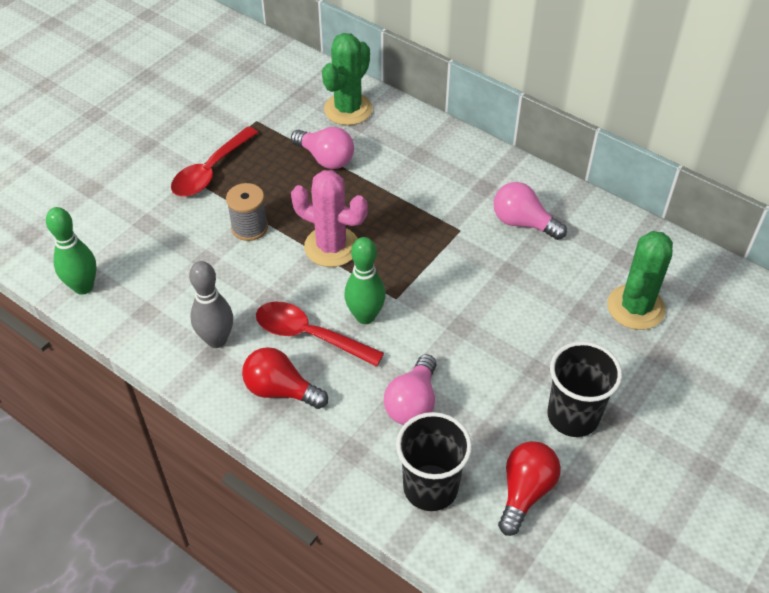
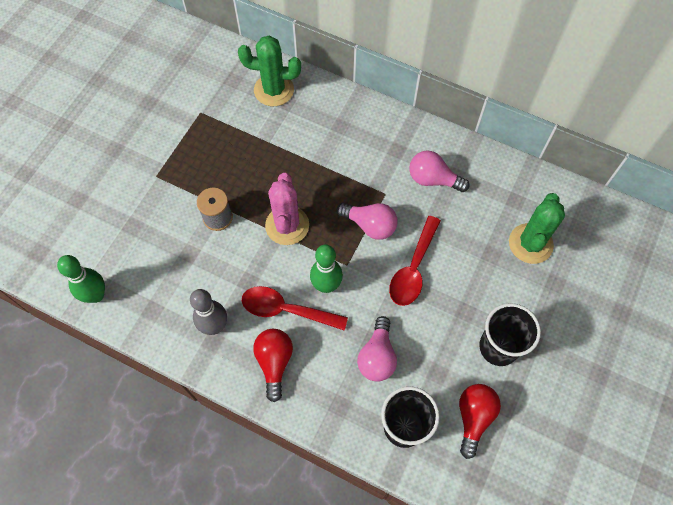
camera: 10 degrees left, 15 degrees up
red spoon [171,126,258,197] -> red spoon moved to [389,216,441,306]
red light bulb [242,347,328,409] -> red light bulb turned 75 degrees clockwise [253,329,293,402]
pink light bulb [291,127,354,169] -> pink light bulb moved to [337,203,398,240]
pink cactus [291,170,368,267] -> pink cactus turned 75 degrees clockwise [265,173,309,245]
green cactus [322,33,373,125] -> green cactus turned 75 degrees clockwise [238,36,301,106]

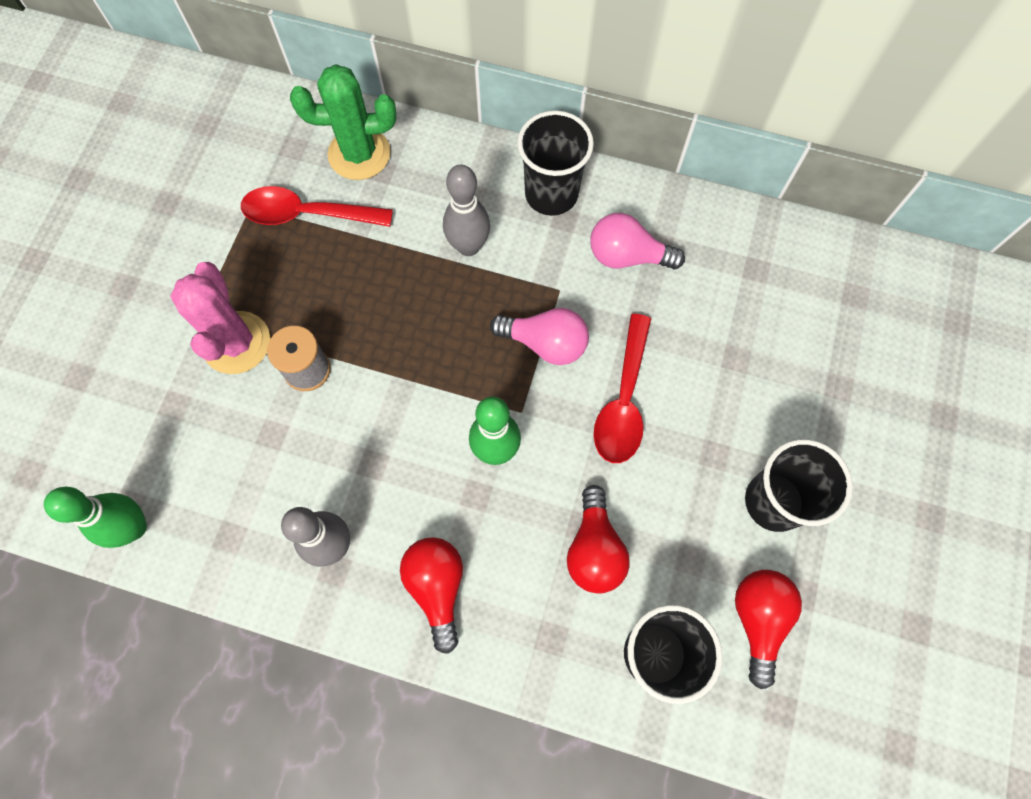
camera: 10 degrees left, 5 degrees up
red spoon [242,286,348,331] -> red spoon moved to [241,186,393,227]
pink cactus [265,173,309,245] -> pink cactus moved to [170,262,270,374]
pink light bulb [357,316,397,382] -> red light bulb [567,485,630,594]
green cactus [509,193,565,264] -> none
none -> grey bowling pin [443,165,490,256]
none -> black cup [517,110,594,216]

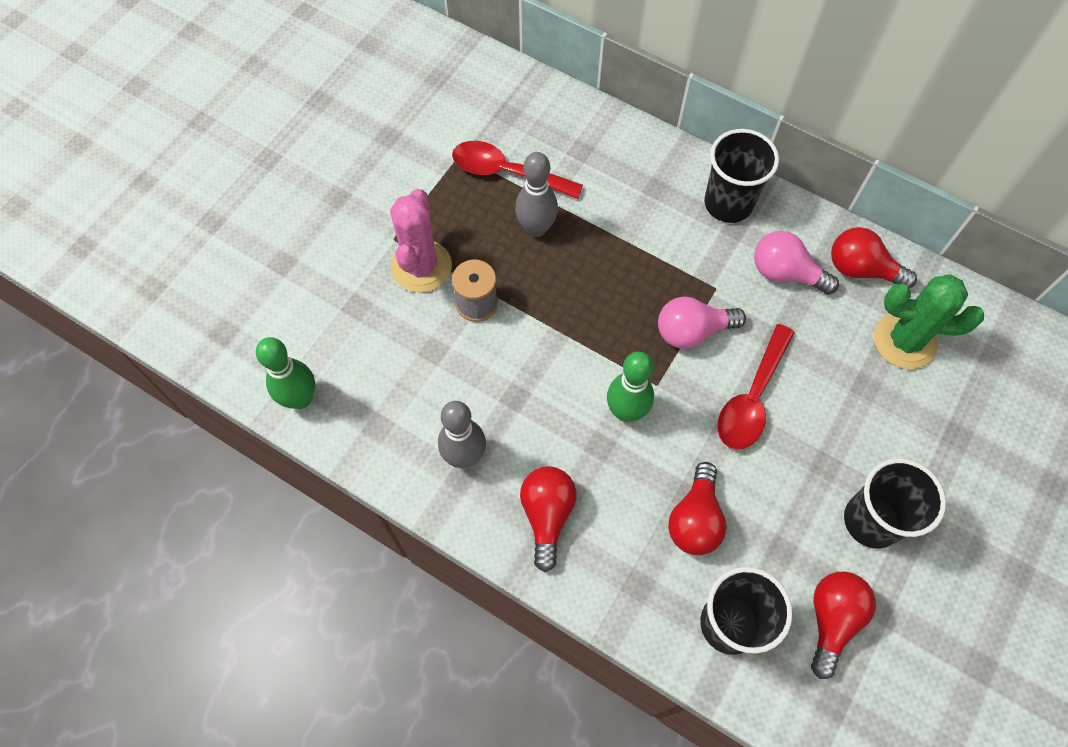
camera: 15 degrees right, 5 degrees down
green cactus [290,64,396,180] -> green cactus moved to [874,274,984,369]
grey bowling pin [443,165,490,256] -> grey bowling pin moved to [515,152,558,237]
pink light bulb [490,308,589,365] -> pink light bulb turned 135 degrees clockwise [658,297,746,349]
none -> red light bulb [831,227,917,288]

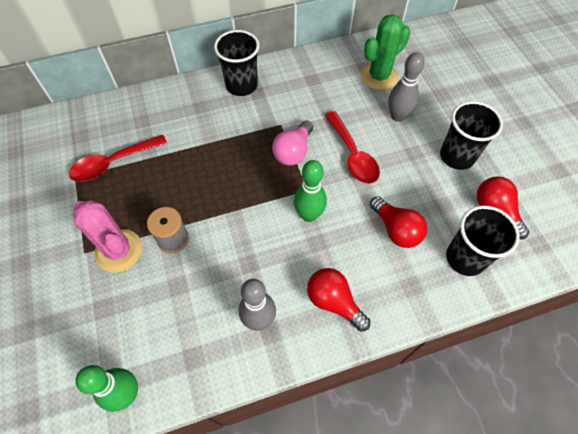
camera: 50 degrees left, 5 degrees down
grey bowling pin [515,152,558,237] -> grey bowling pin moved to [389,52,424,122]
pink light bulb [754,231,839,295] -> none
red light bulb [831,227,917,288] -> none

